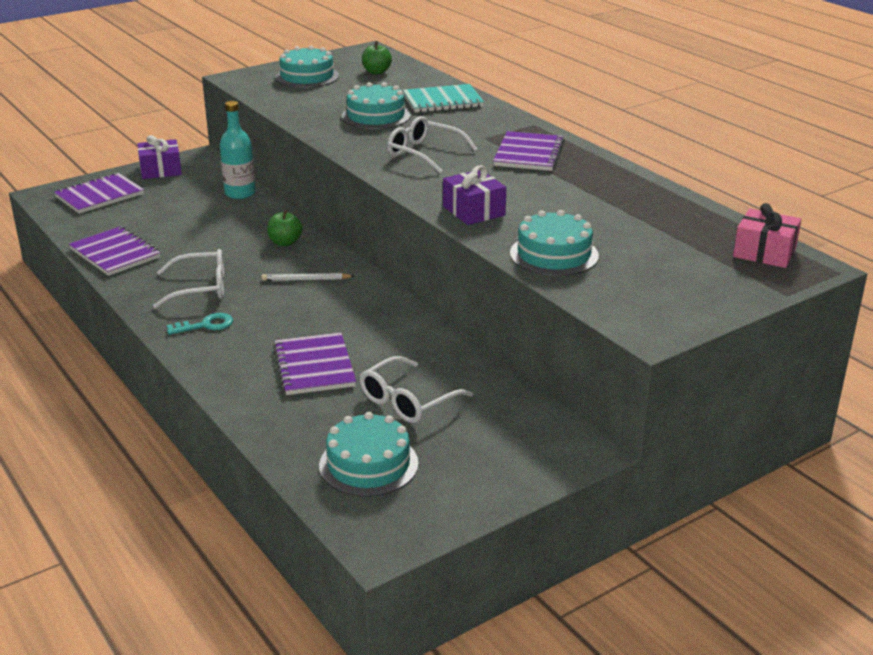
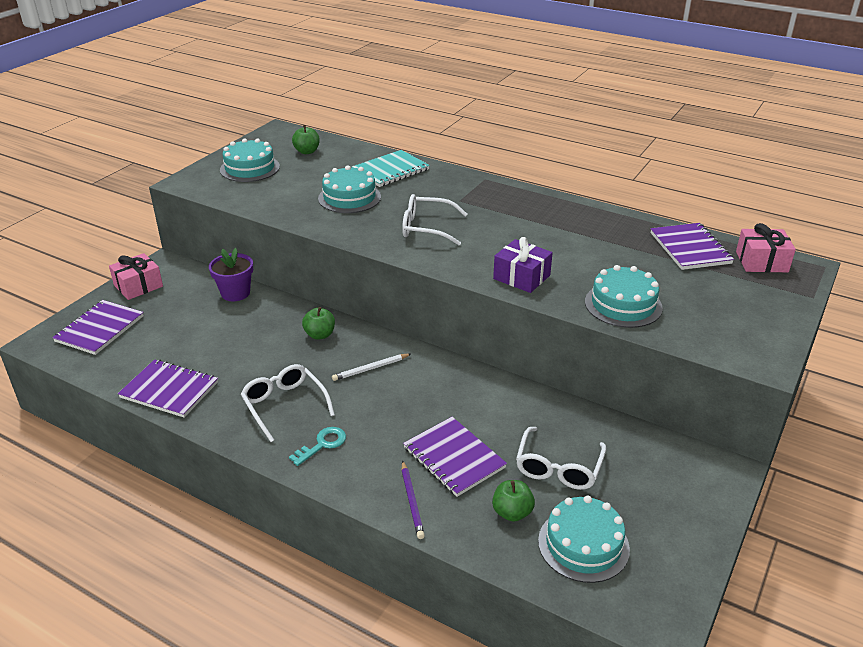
camera: 25 degrees left, 5 degrees up
purple gift [138,135,182,179] -> pink gift [109,253,163,300]
white glasses [153,249,224,308] -> white glasses turned 90 degrees counterclockwise [241,364,335,442]
turquoise bottle [220,101,256,199] -> purple flower pot [209,248,253,301]
purple notebook [493,131,565,171] -> purple notebook moved to [651,223,734,270]
none -> purple pencil [402,461,425,539]
none -> green apple [492,480,535,522]

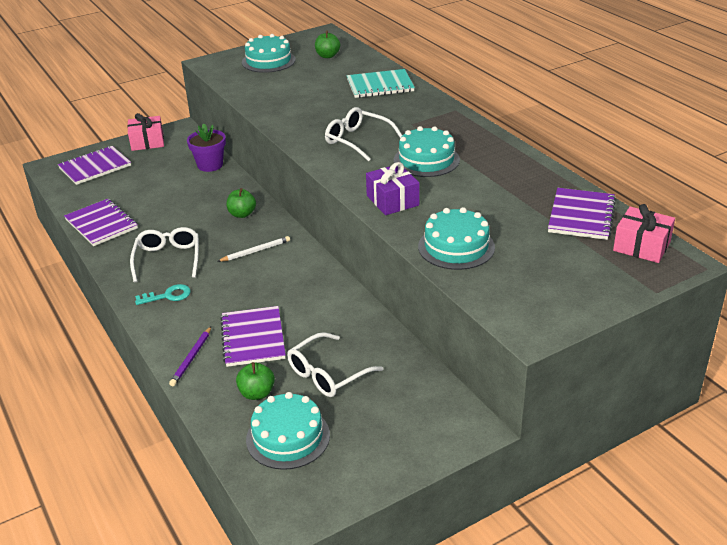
camera: 30 degrees right, 0 degrees up
turquoise cake [318,166,381,213] -> turquoise cake moved to [394,126,460,177]
white pencil [332,354,411,381] -> white pencil turned 150 degrees clockwise [217,236,290,262]

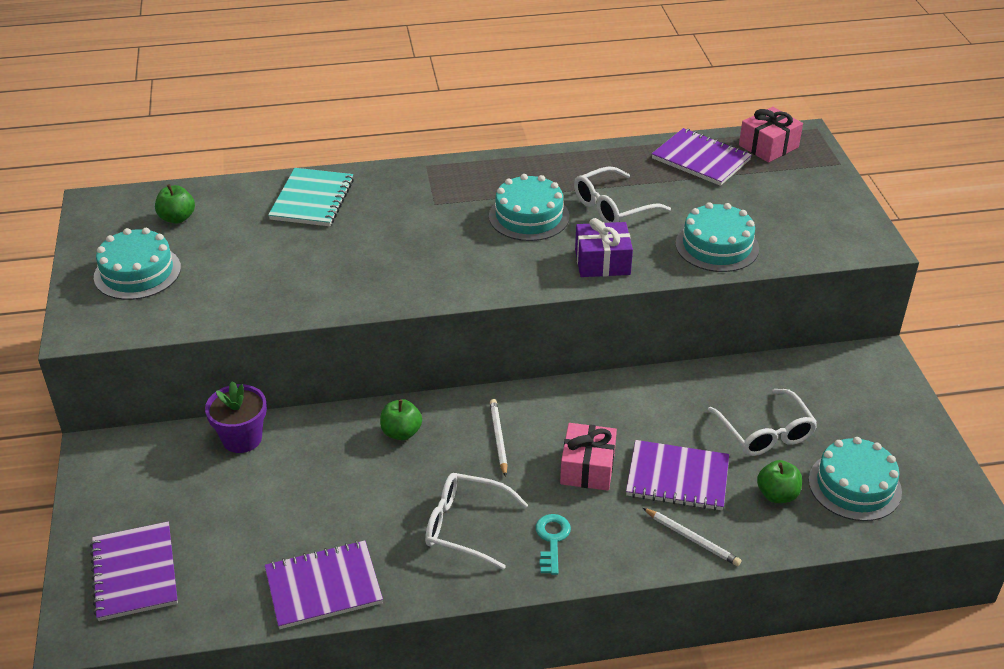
camera: 70 degrees left, 5 degrees up
pink gift [127,113,164,151] -> pink gift moved to [560,423,617,491]
purple pencil [169,327,211,386] -> white pencil [643,508,741,566]
white glasses [325,107,403,162] -> white glasses moved to [574,166,671,223]

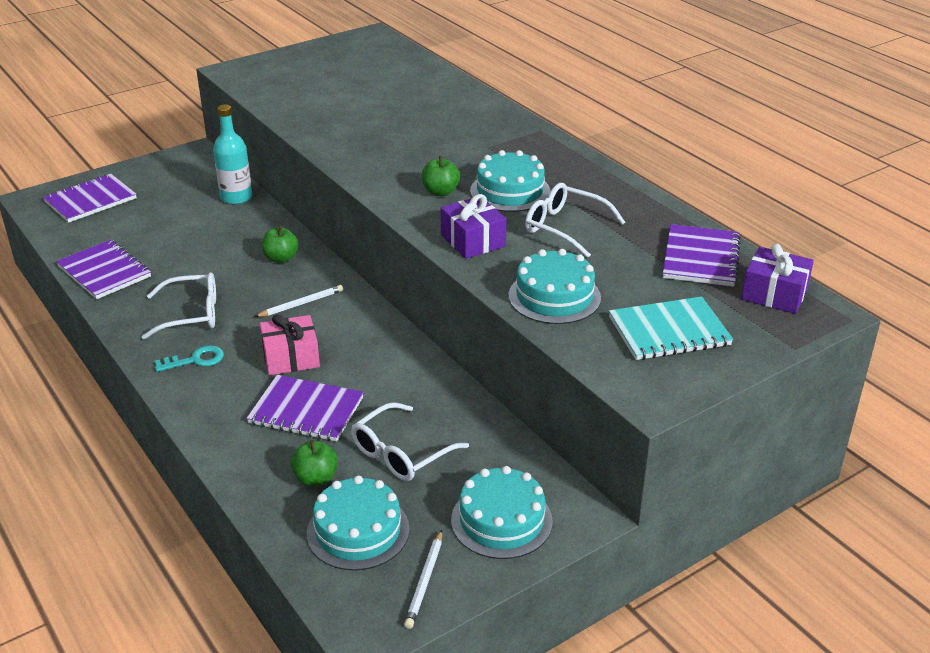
camera: 65 degrees right, 5 degrees down
turquoise cake [94,228,181,300] -> turquoise cake moved to [451,466,553,559]
green apple [155,184,195,224] -> green apple moved to [422,156,460,196]
purple flower pot [205,381,267,453] -> turquoise bottle [213,105,252,205]
turquoise notebook [268,168,354,226] -> turquoise notebook moved to [609,296,733,360]
white glasses [425,473,528,570] -> white glasses turned 90 degrees clockwise [141,272,216,340]
purple notebook [626,440,729,511] -> purple notebook turned 60 degrees counterclockwise [246,375,364,442]
white pencil [643,508,741,566] -> white pencil moved to [404,530,442,629]
pink gift [739,107,803,163] -> purple gift [741,244,814,314]

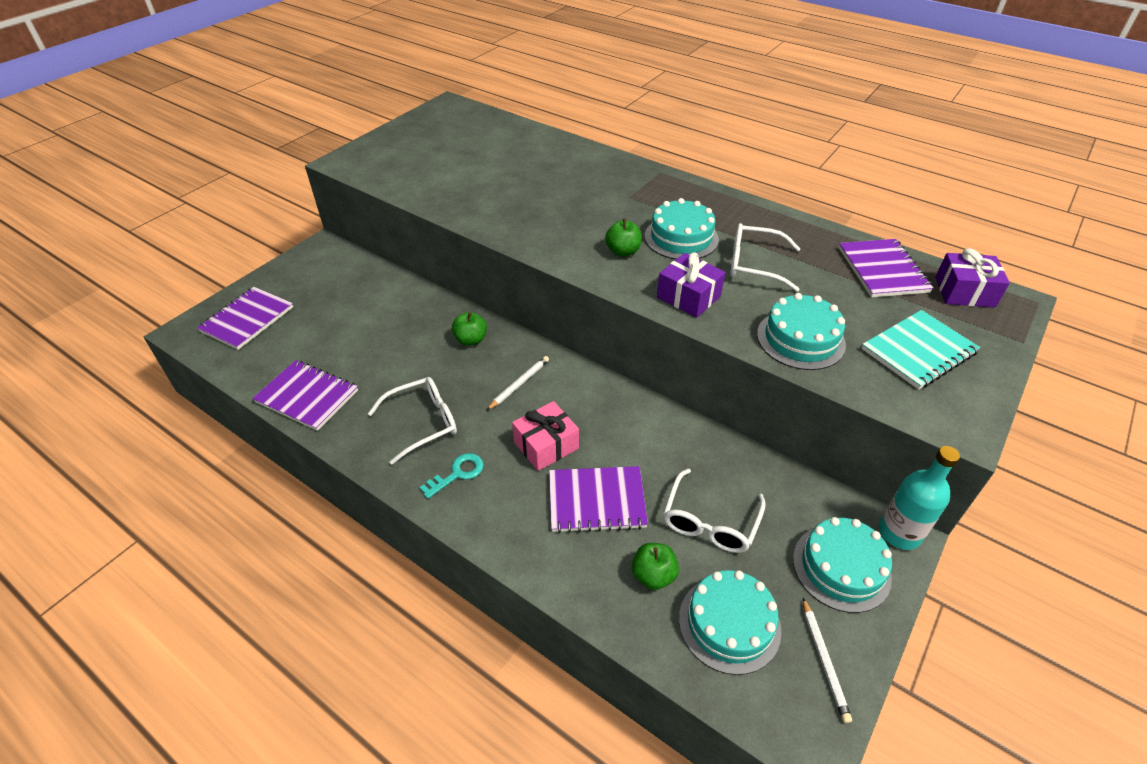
camera: 20 degrees left, 10 degrees up
turquoise bottle [213,105,252,205] -> turquoise bottle moved to [879,446,960,550]

